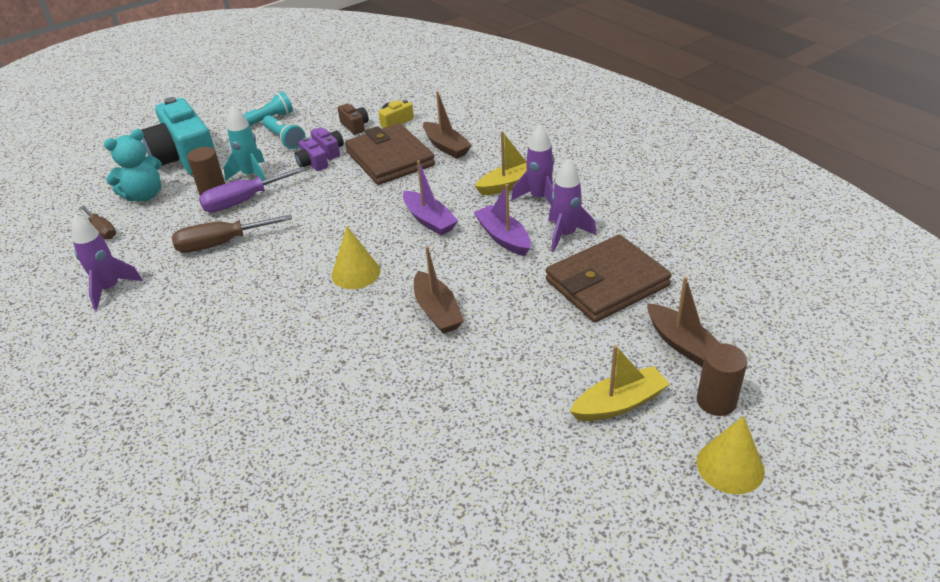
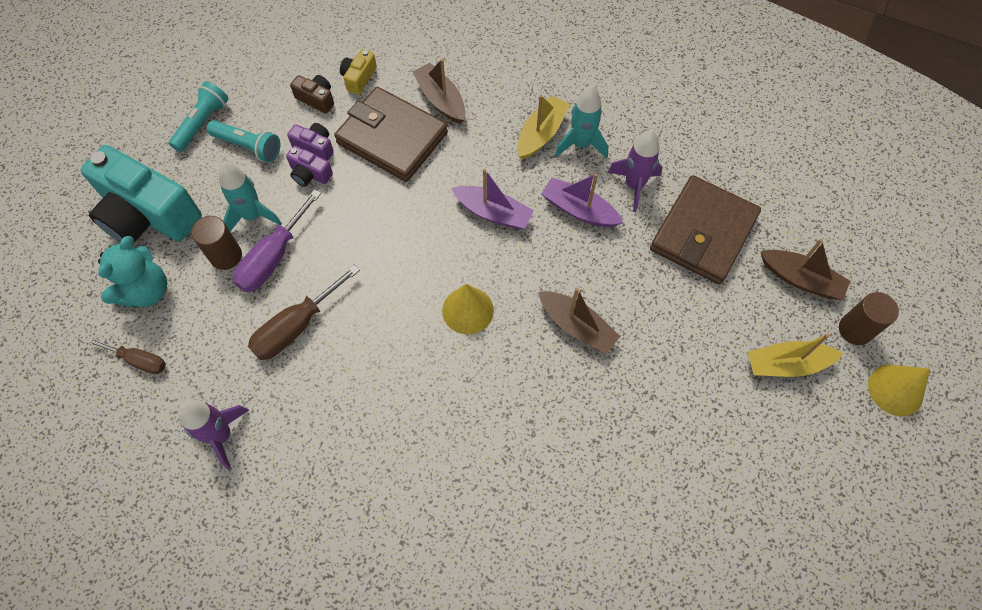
camera: 30 degrees left, 25 degrees up
brown boat [423,91,472,159] -> brown boat turned 150 degrees counterclockwise [413,59,466,124]
purple rocket [511,124,554,207] -> turquoise rocket [555,85,608,158]
yellow boat [570,345,670,421] -> yellow boat turned 135 degrees counterclockwise [748,333,843,377]

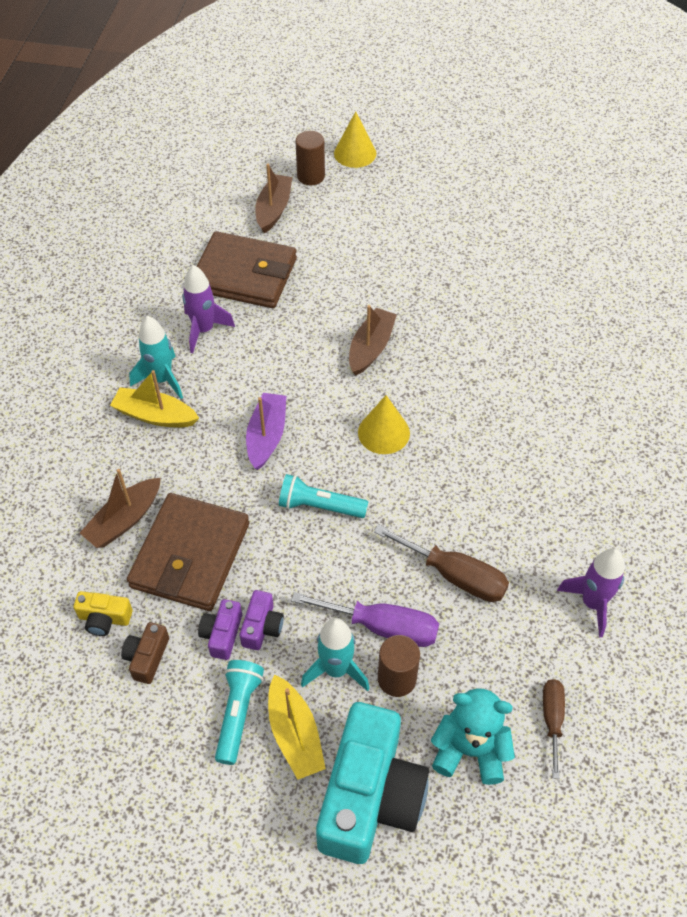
camera: 105 degrees left, 10 degrees down
turquoise flashlight [169,81,228,152] -> turquoise flashlight moved to [279,474,368,518]
purple boat [541,173,623,227] -> none
yellow boat [748,333,843,377] -> yellow boat moved to [268,674,326,780]

